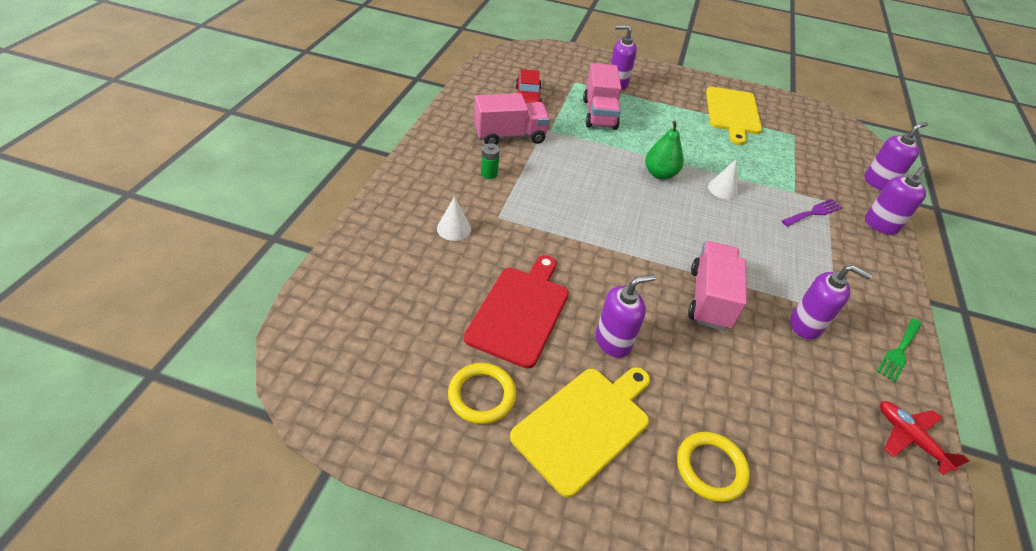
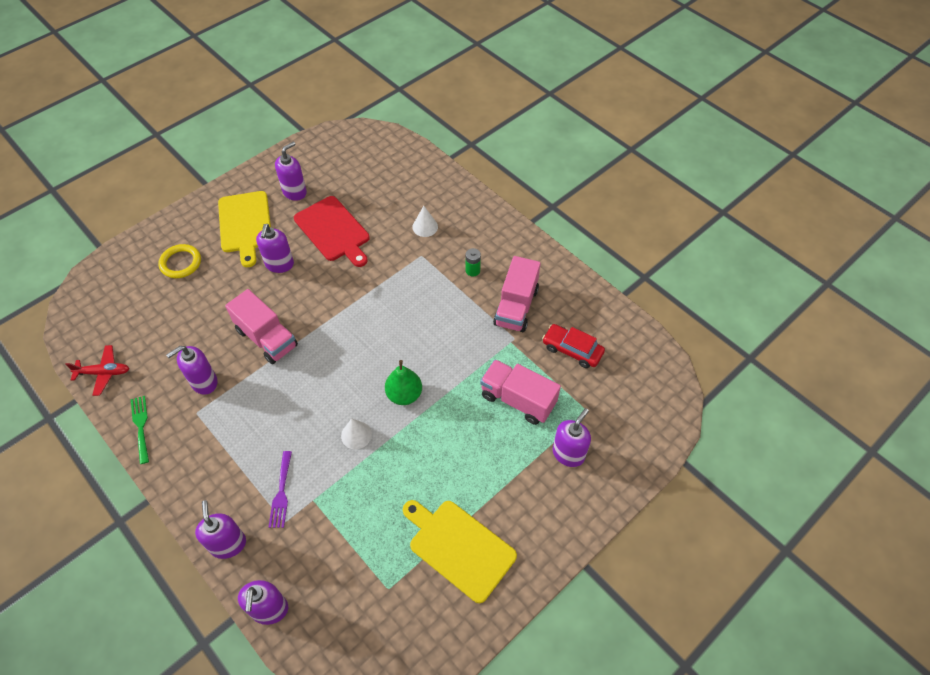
camera: 125 degrees right, 10 degrees up
yellow ring [448,363,516,424] -> purple soap dispenser [275,141,307,201]

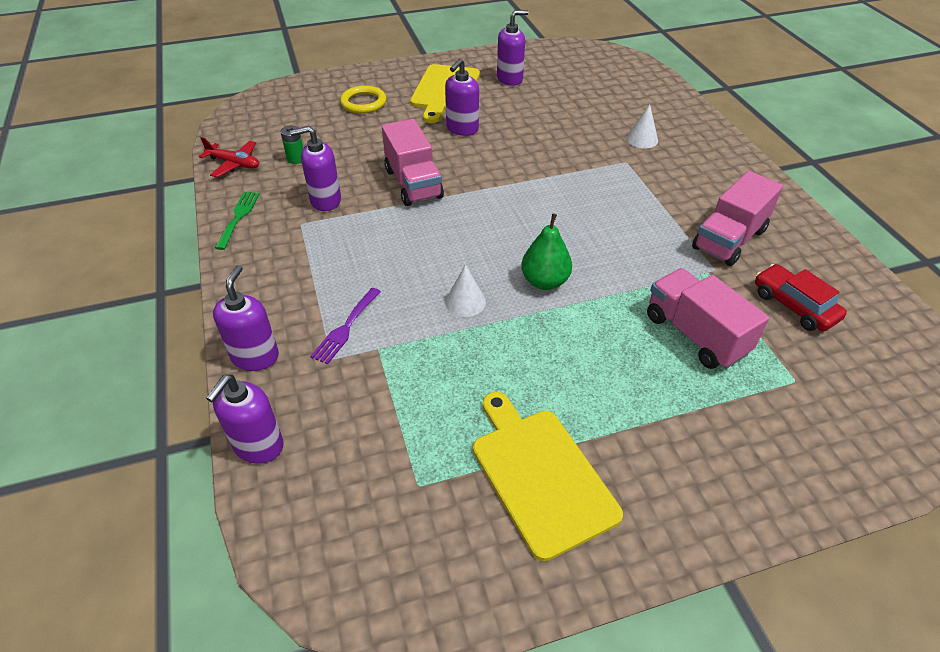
camera: 25 degrees right, 10 degrees down
red cutting board [294,196,370,267] -> none
green battery [466,248,481,276] -> green battery moved to [280,125,303,164]
purple soap dispenser [553,408,591,467] -> none

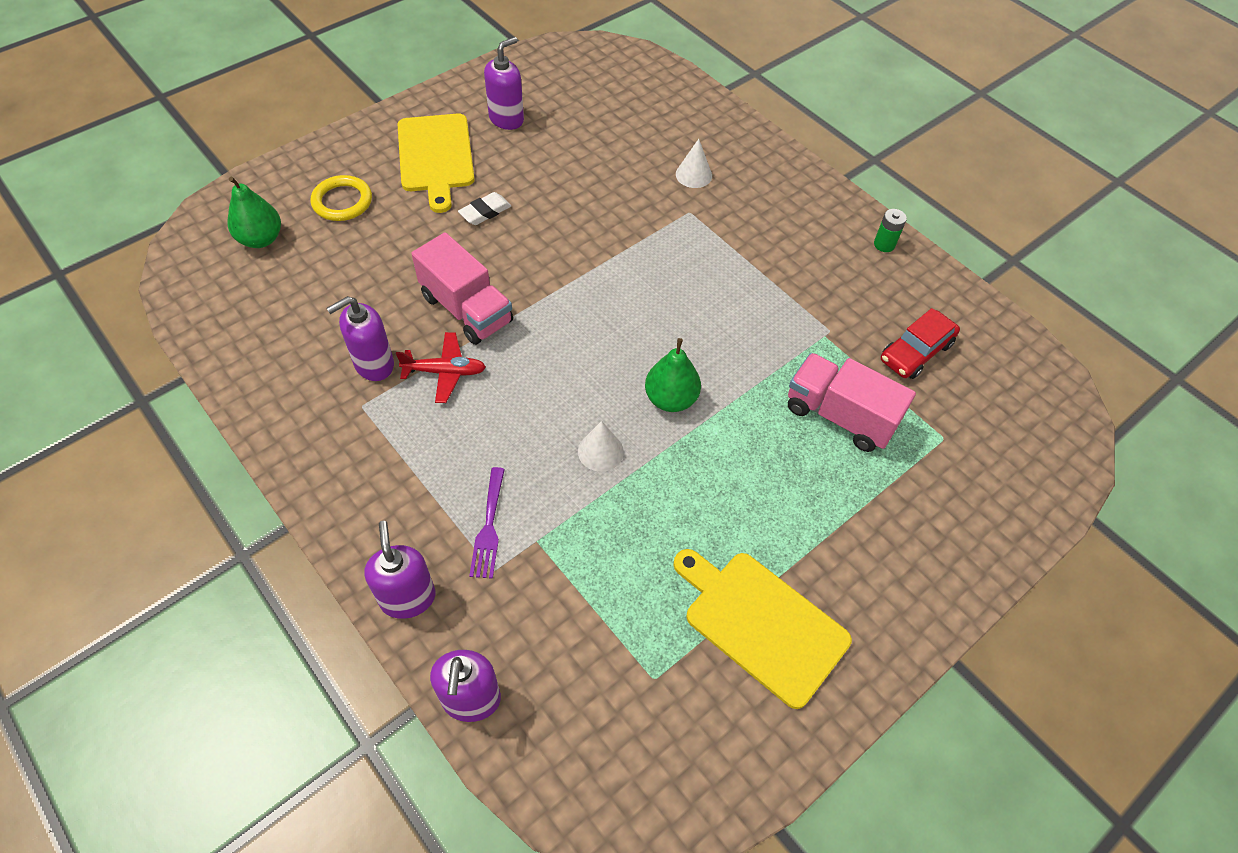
camera: 25 degrees left, 10 degrees up
red plane [199,137,259,177] -> red plane moved to [396,332,486,403]
green fork [215,192,260,250] -> none
green battery [280,125,303,164] -> green battery moved to [874,209,907,252]
purple soap dispenser [445,58,479,136] -> white eraser [458,192,511,225]
pink truck [692,171,783,266] -> none
red car [755,264,847,331] -> red car turned 75 degrees counterclockwise [881,308,960,379]
none -> green pear [227,177,281,248]

